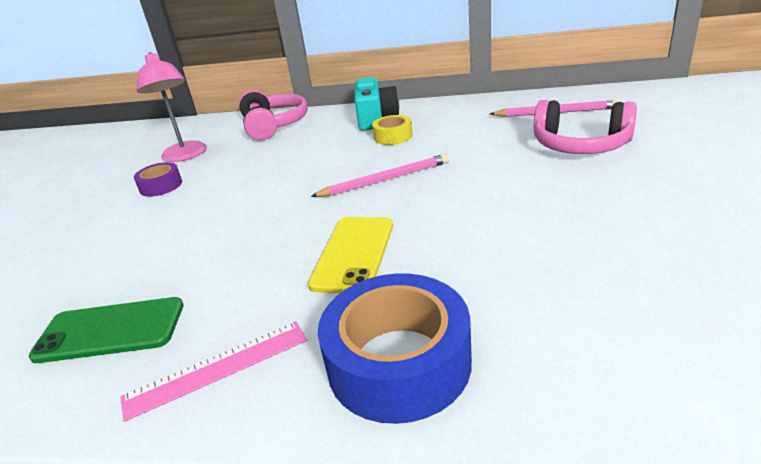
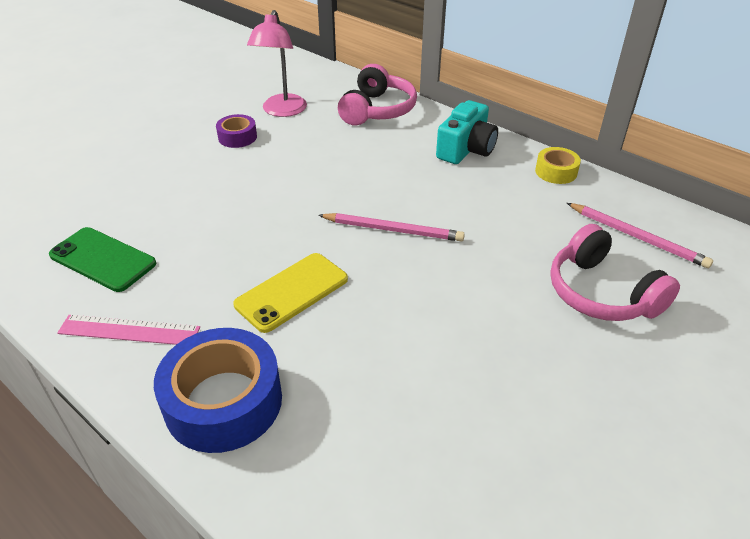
camera: 30 degrees right, 10 degrees up
yellow tape [372,115,413,145] -> yellow tape moved to [535,147,581,184]

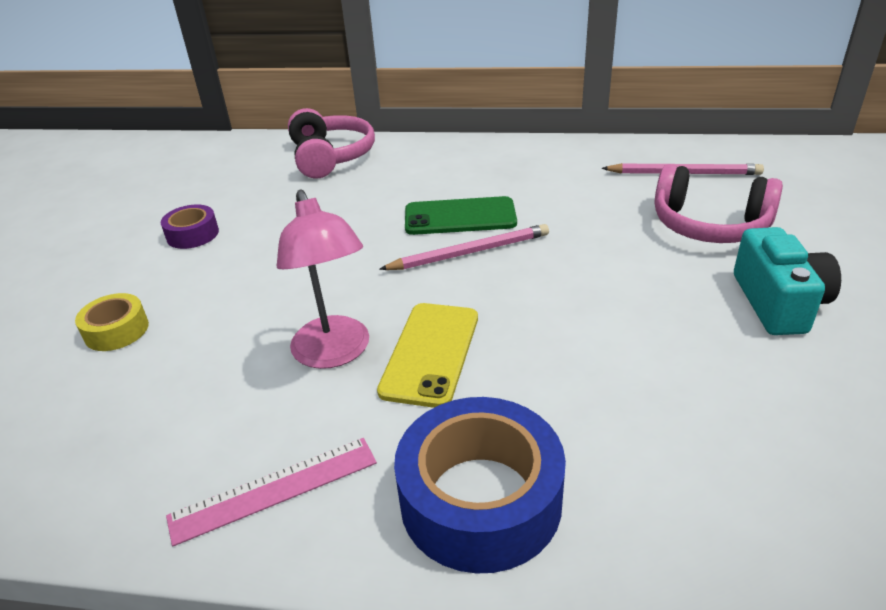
camera: 30 degrees left, 5 degrees down
green phone [49,227,156,292] -> green phone moved to [405,196,517,235]
pink lamp [247,10,307,117] -> pink lamp moved to [277,190,369,369]
turquoise camera [436,100,498,164] -> turquoise camera moved to [734,227,841,335]
yellow tape [535,147,581,184] -> yellow tape moved to [75,293,149,351]

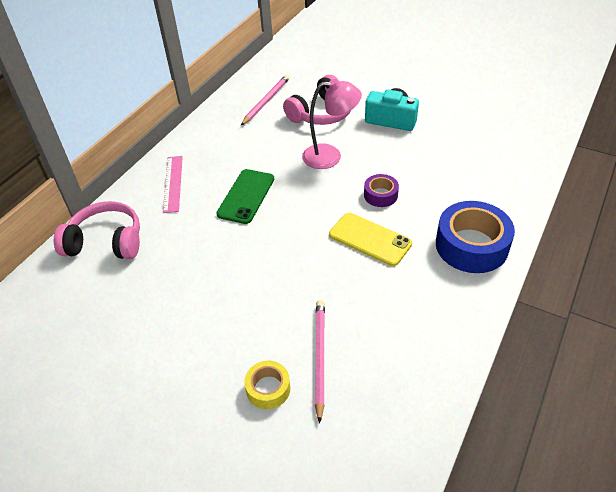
camera: 70 degrees left, 10 degrees up
purple tape [161,204,219,249] -> purple tape moved to [364,174,399,207]
pink ruler [166,438,377,546] -> pink ruler moved to [163,156,183,213]
pink lamp [277,190,369,369] -> pink lamp moved to [302,79,362,169]
pink pencil [379,224,549,270] -> pink pencil moved to [315,300,325,424]

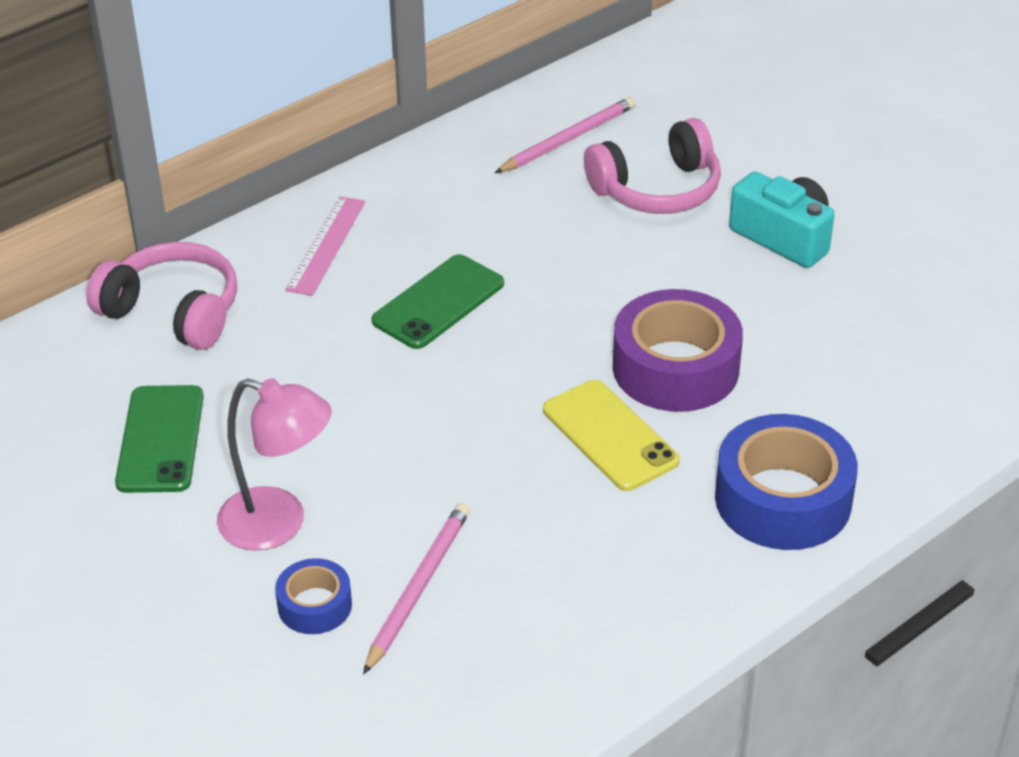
camera: 20 degrees right, 5 degrees down
yellow tape [244,361,290,409] -> blue tape [275,558,352,634]
pink lamp [302,79,362,169] -> pink lamp moved to [217,378,332,551]
purple tape [364,174,399,207] -> purple tape [613,289,743,412], size x1.93
none -> green phone [115,385,204,493]

